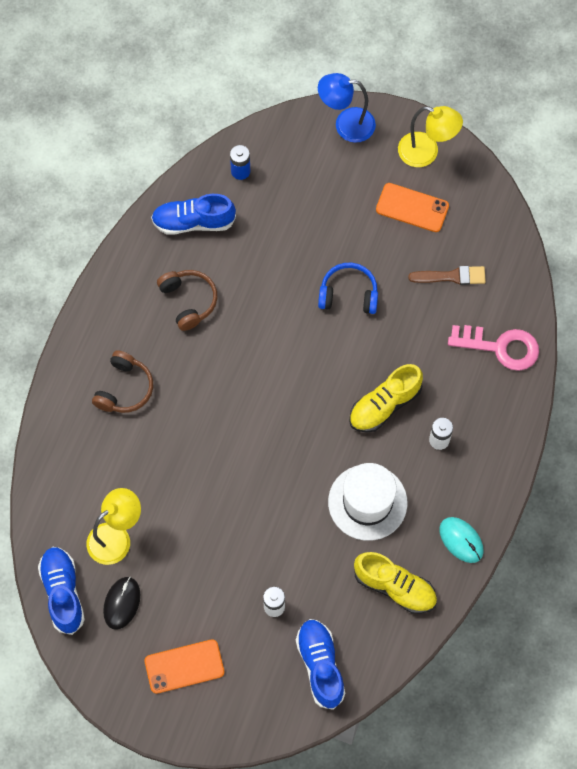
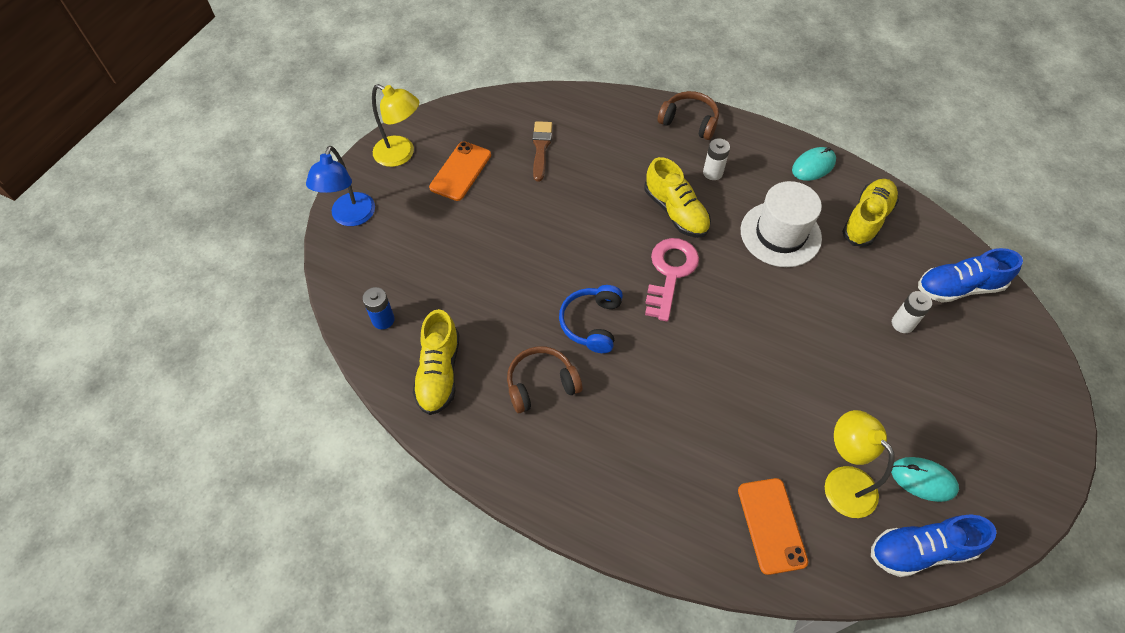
camera: 85 degrees left, 10 degrees down
brown headphones [92,350,153,413] -> brown headphones moved to [658,91,719,140]
black mouse [103,577,140,630] -> turquoise mouse [891,457,959,502]
orange phone [145,639,224,694] -> orange phone moved to [738,478,808,575]
blue shoe [151,194,236,235] -> yellow shoe [413,309,459,415]
blue headphones [318,263,378,314] -> blue headphones moved to [559,285,623,353]
yellow lamp [398,106,463,167] -> yellow lamp turned 90 degrees clockwise [372,84,419,167]
pink key [448,325,539,371] -> pink key moved to [645,238,699,322]

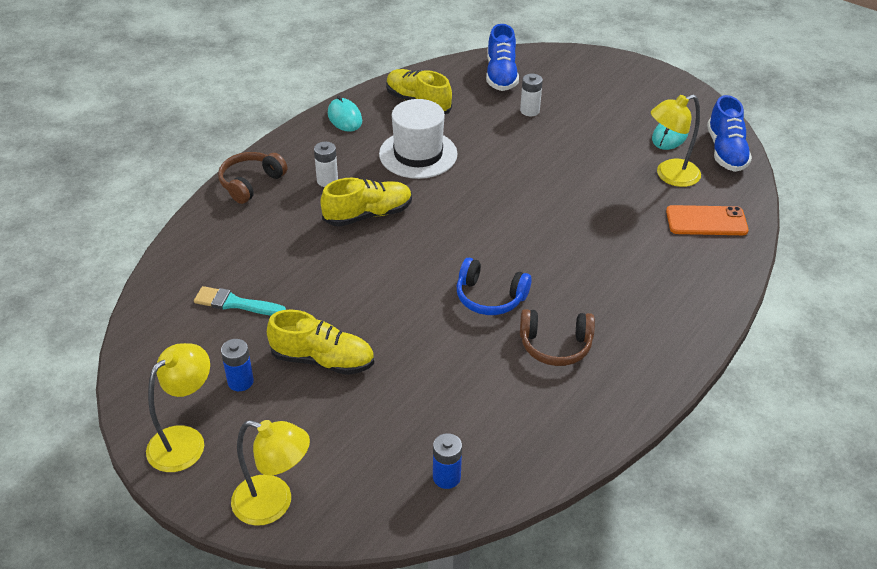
camera: 80 degrees left, 15 degrees down
blue lamp [306,146,375,226] -> yellow lamp [231,420,310,526]
yellow shoe [413,309,459,415] -> yellow shoe moved to [267,310,374,375]
orange phone [429,141,491,201] -> blue battery [221,339,254,391]
brown headphones [507,346,582,413] -> brown headphones turned 75 degrees counterclockwise [520,309,595,366]
brown brush [532,121,552,181] -> turquoise brush [194,286,286,316]
pink key [645,238,699,322] -> none

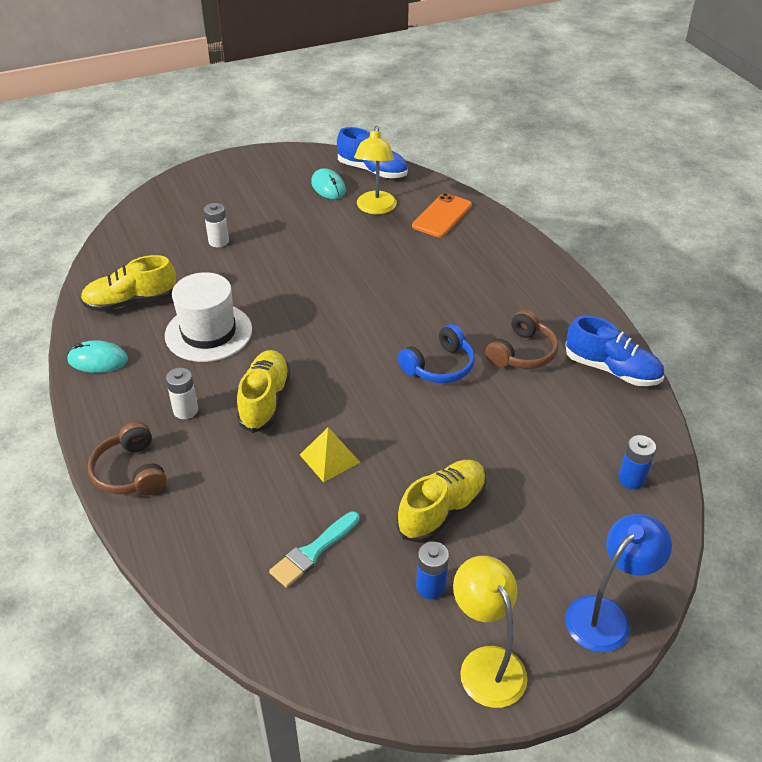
camera: 60 degrees left, 0 degrees up
yellow lamp [231,420,310,526] -> blue lamp [565,514,672,652]
blue shoe [486,24,519,91] -> blue shoe moved to [565,316,664,386]
none -> yellow pyramid [300,427,360,483]

